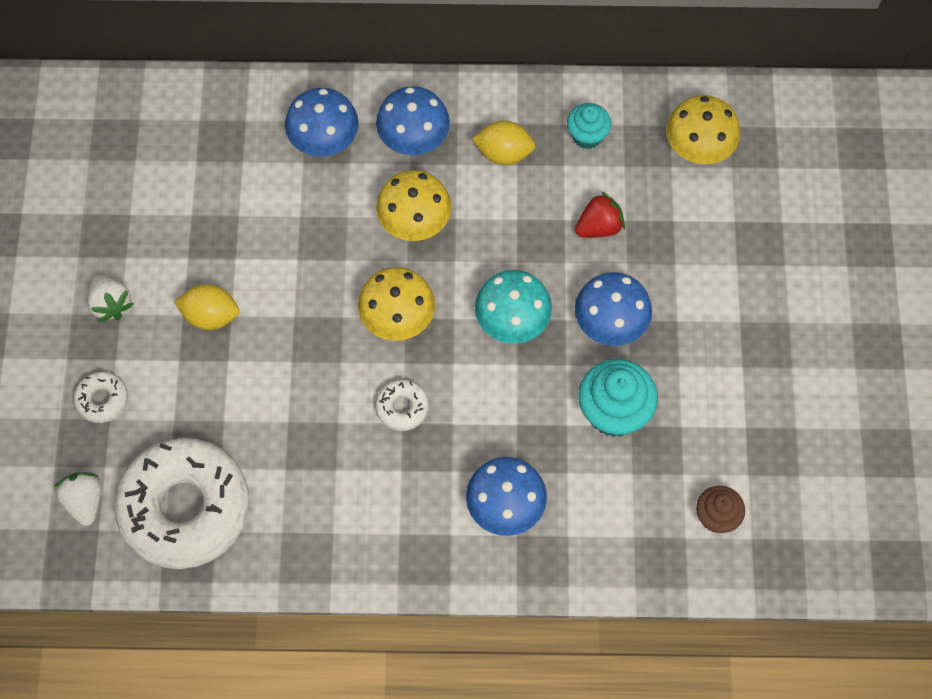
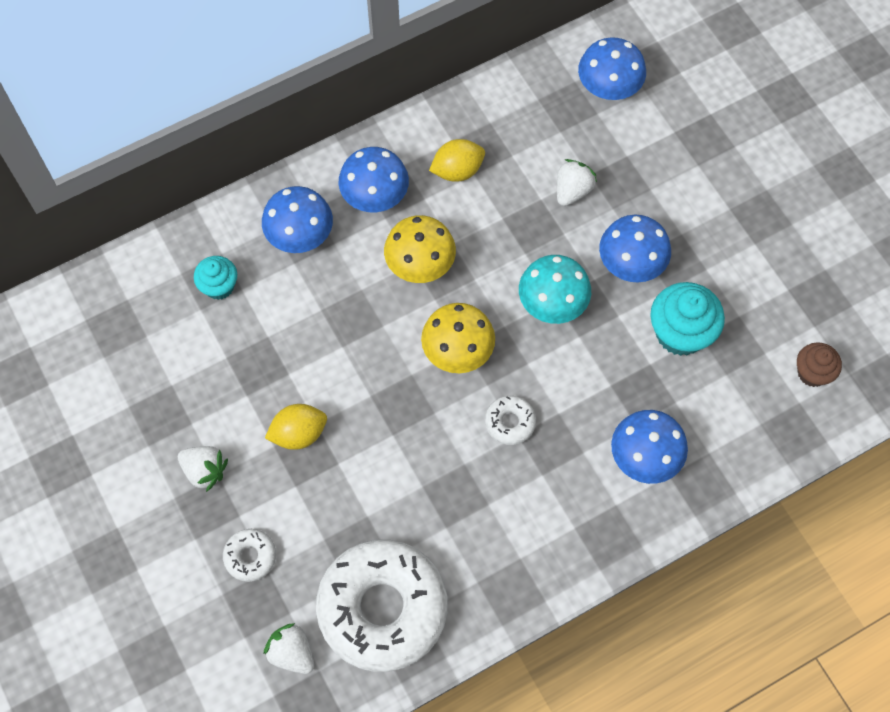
camera: 30 degrees left, 0 degrees up
turquoise cupcake [567,103,611,149] -> turquoise cupcake moved to [194,256,237,300]
red strawberry [575,192,625,238] -> white strawberry [557,159,597,206]
yellow mushroom [666,95,740,164] -> blue mushroom [578,37,646,100]

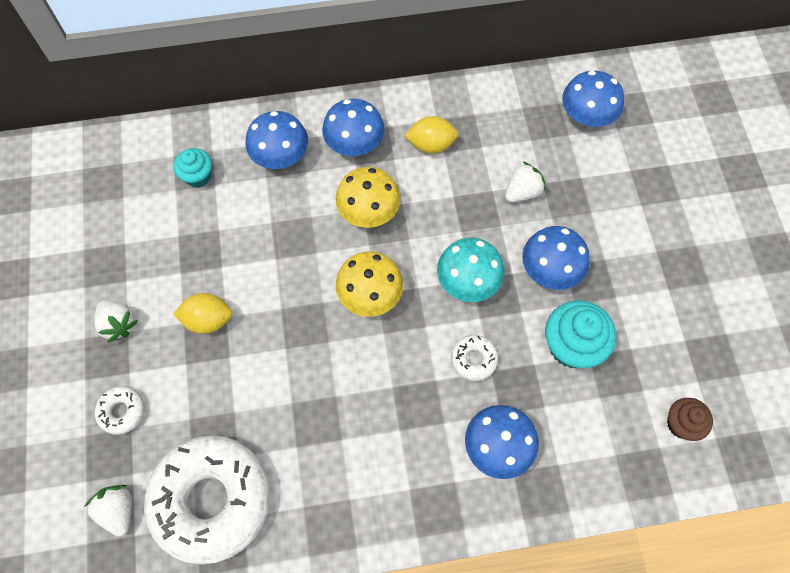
camera: 20 degrees right, 0 degrees up
white donut [485,396,536,445] -> white donut moved to [451,335,498,381]

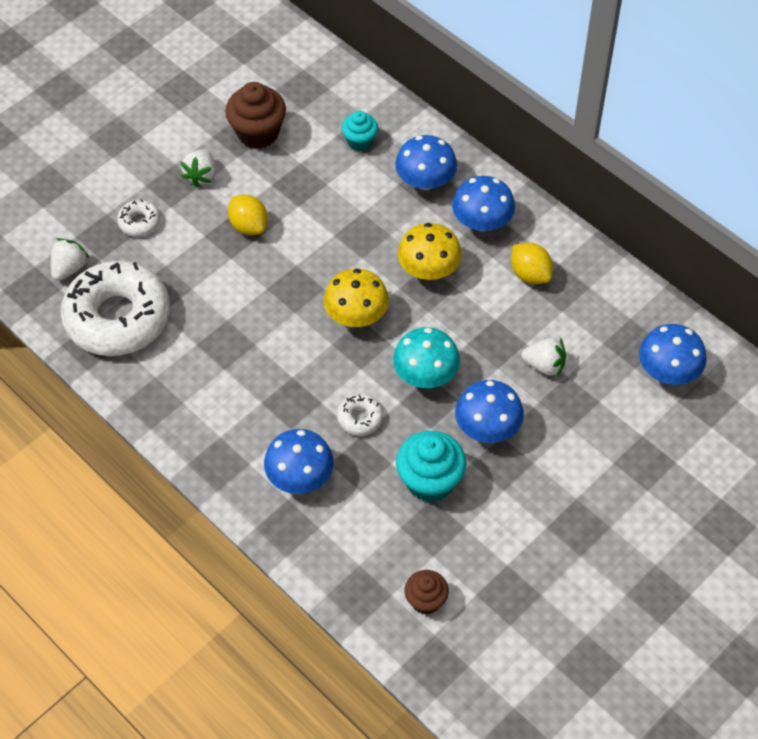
camera: 55 degrees right, 10 degrees down
none -> brown cupcake [225,82,286,149]

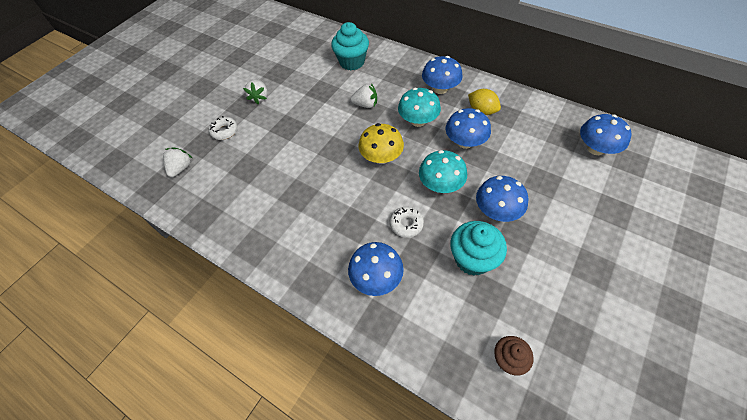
camera: 10 degrees left, 0 degrees up
white donut [61,261,170,356] -> none
brown cupcake [225,82,286,149] -> none
yellow lemon [228,195,268,235] -> none
turquoise cupcake [341,111,378,151] -> turquoise cupcake [331,22,369,70], size x1.65
blue mushroom [395,135,457,190] -> blue mushroom moved to [446,108,491,149]
yellow mushroom [398,223,462,280] -> turquoise mushroom [398,88,441,127]
white strawberry [521,337,566,377] -> white strawberry moved to [351,84,377,108]

